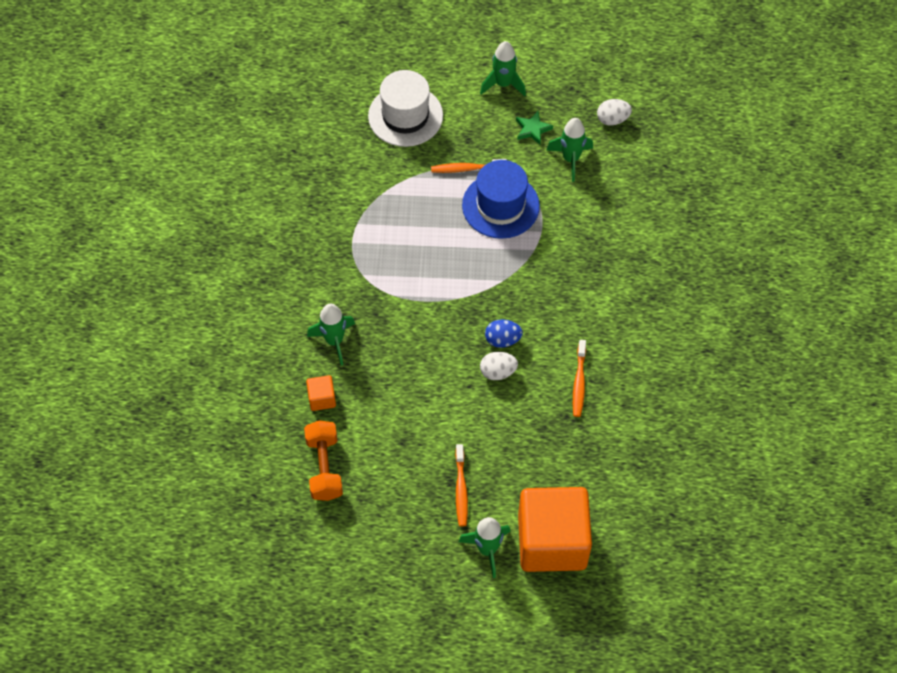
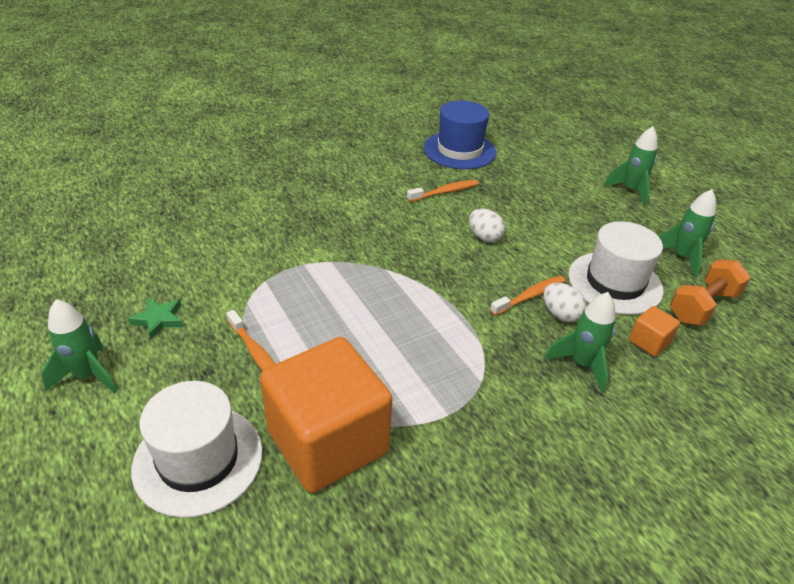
camera: 125 degrees left, 20 degrees down
orange toothbrush [455,444,468,527] -> orange toothbrush moved to [490,275,565,316]
blue hat [462,160,540,239] -> blue hat moved to [424,100,496,169]
blue egg [485,319,523,348] -> none
orange cube [518,487,592,572] -> orange cube moved to [260,337,393,493]
green rocket [547,118,593,182] -> green rocket moved to [658,189,716,278]
white egg [597,99,632,126] -> white egg moved to [543,283,586,322]
none -> white hat [568,221,664,315]

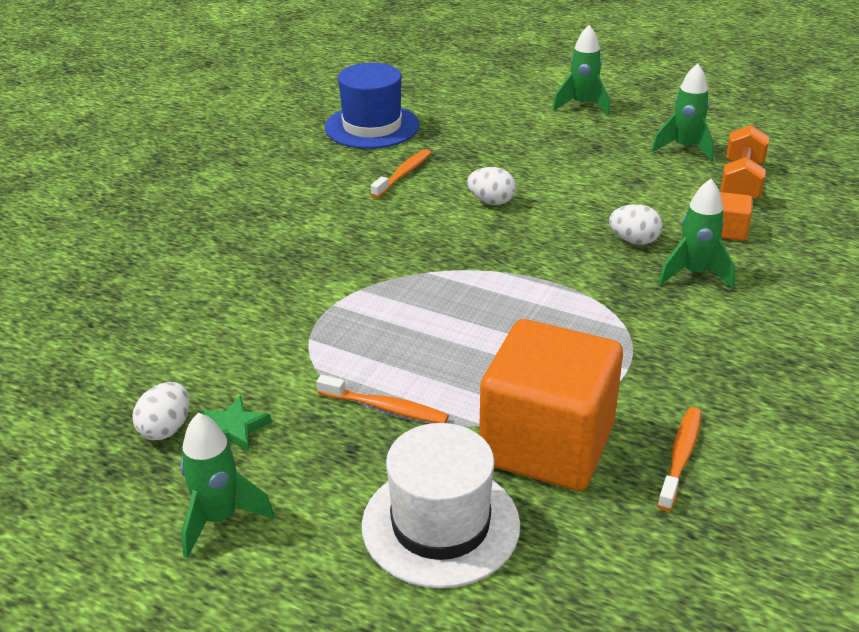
camera: 30 degrees left, 5 degrees down
orange toothbrush [490,275,565,316] -> orange toothbrush moved to [657,407,701,511]
white hat [568,221,664,315] -> none
none -> white egg [132,382,190,440]

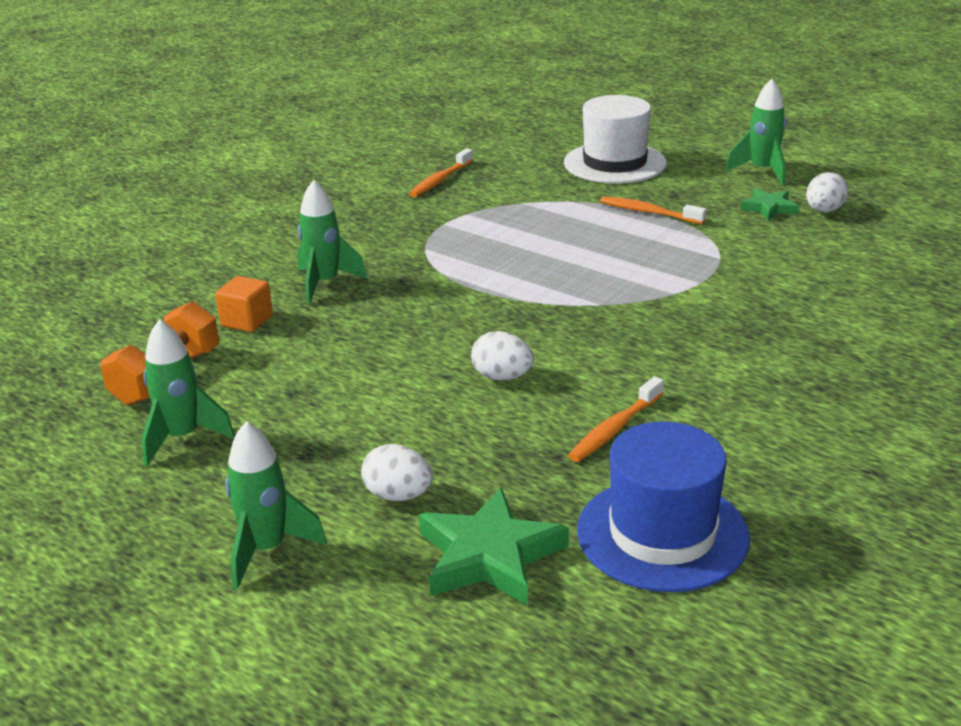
camera: 170 degrees left, 5 degrees down
orange cube [479,319,623,491] -> none
white egg [609,204,663,245] -> white egg moved to [361,444,433,501]
none -> green star [419,487,569,606]

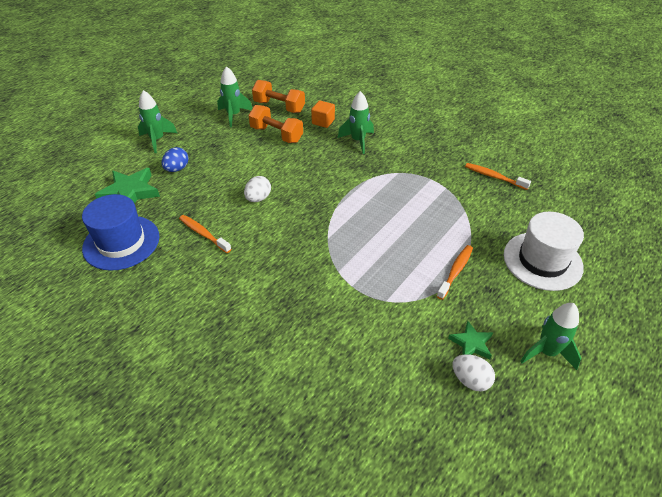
camera: 90 degrees right, 15 degrees up
white egg [361,444,433,501] -> blue egg [162,147,189,172]
none -> orange dumbbell [248,105,303,143]

